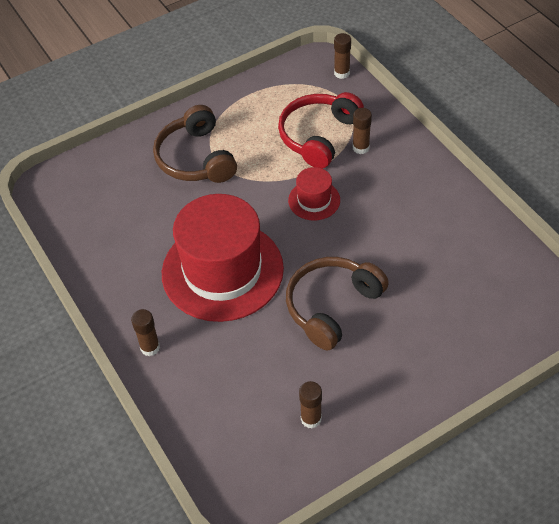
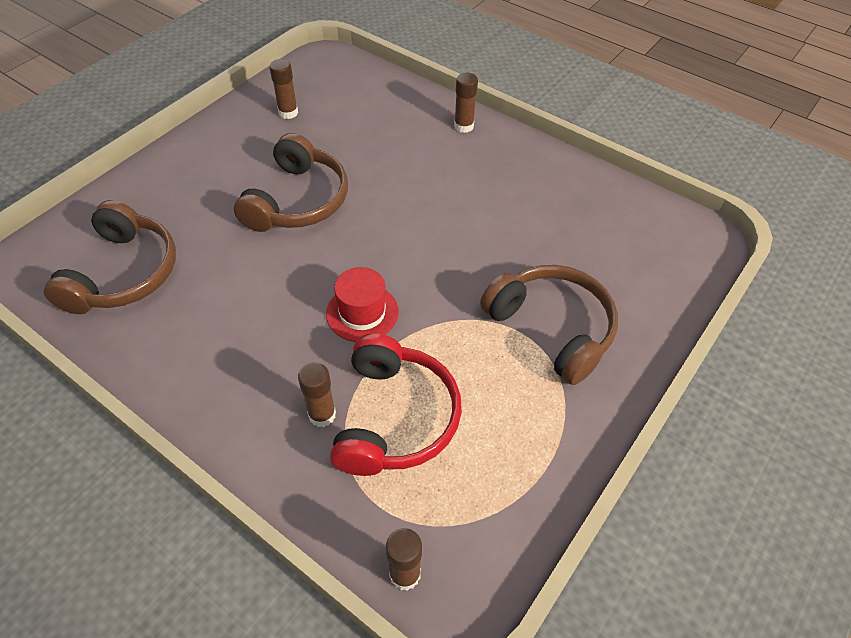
camera: 155 degrees right, 0 degrees up
red hat [162,194,284,322] -> none
none -> brown headphones [44,200,176,314]

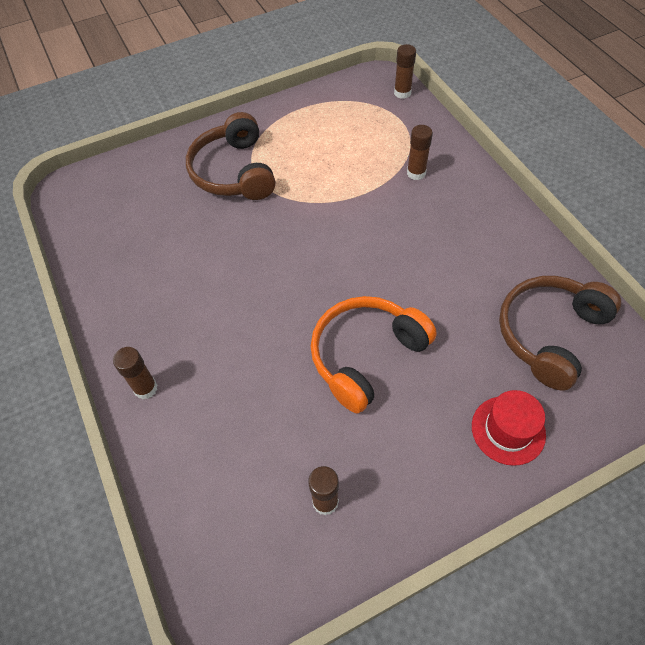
camera: 150 degrees left, 5 degrees up
brown headphones [234,133,348,232] -> orange headphones [311,296,437,414]
red hat [326,267,399,342] -> red hat moved to [472,390,546,466]
red headphones [330,333,462,476] -> none

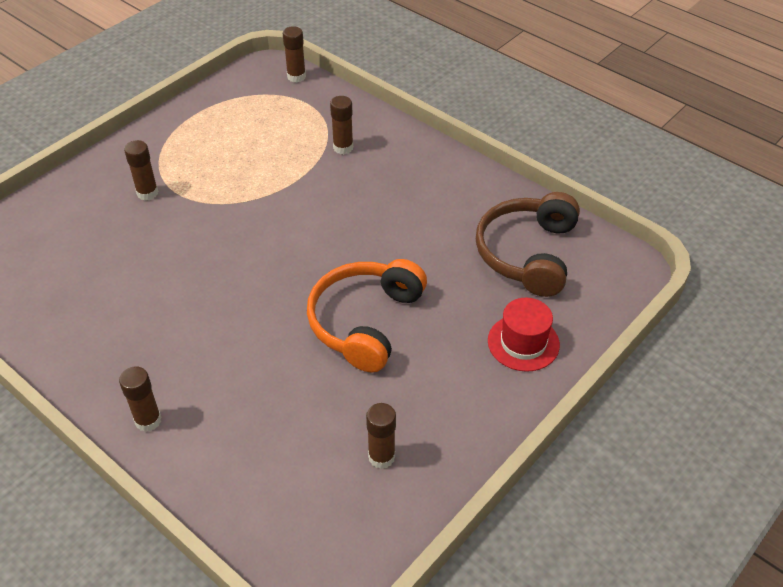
camera: 25 degrees left, 10 degrees down
brown headphones [186,112,276,200] -> brown glue stick [124,140,158,200]

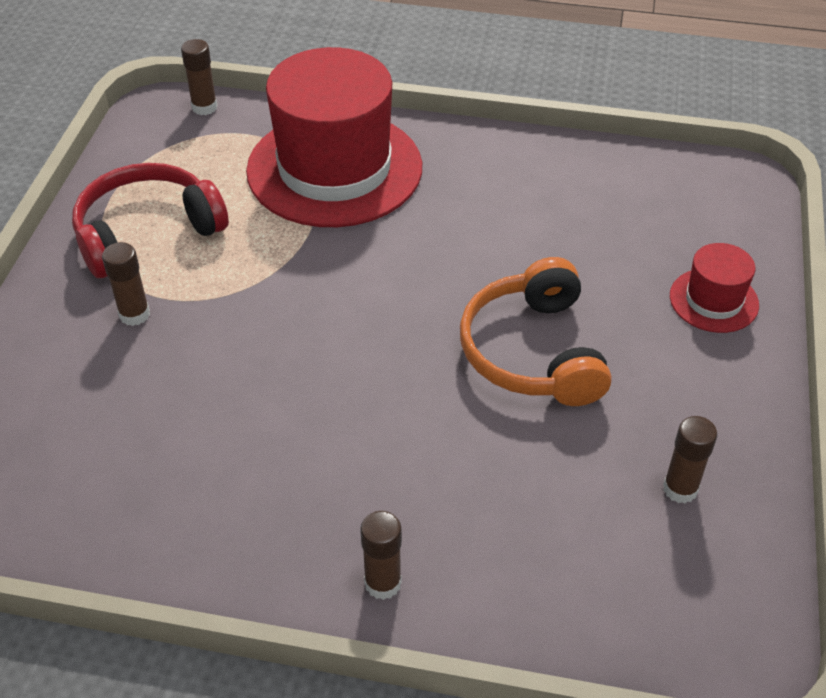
camera: 30 degrees left, 0 degrees up
brown glue stick [330,96,353,154] -> red hat [246,47,422,227]
brown headphones [476,192,580,297] -> none
none -> red headphones [72,163,229,278]

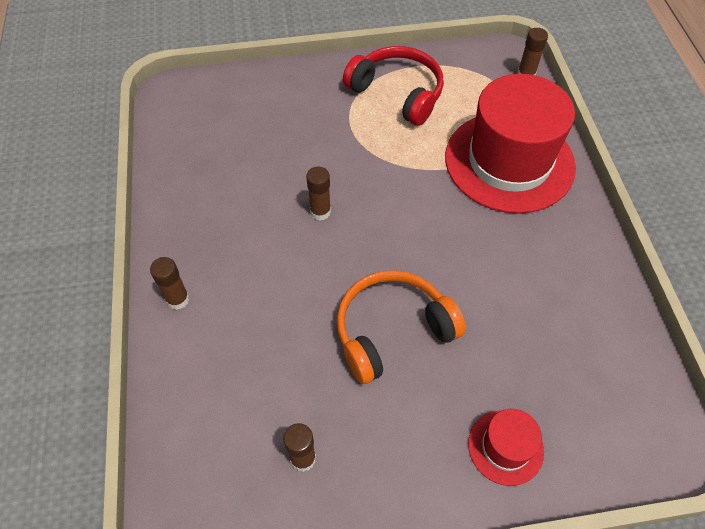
camera: 70 degrees right, 10 degrees up
brown glue stick [102,242,150,326] -> brown glue stick moved to [306,166,331,221]

